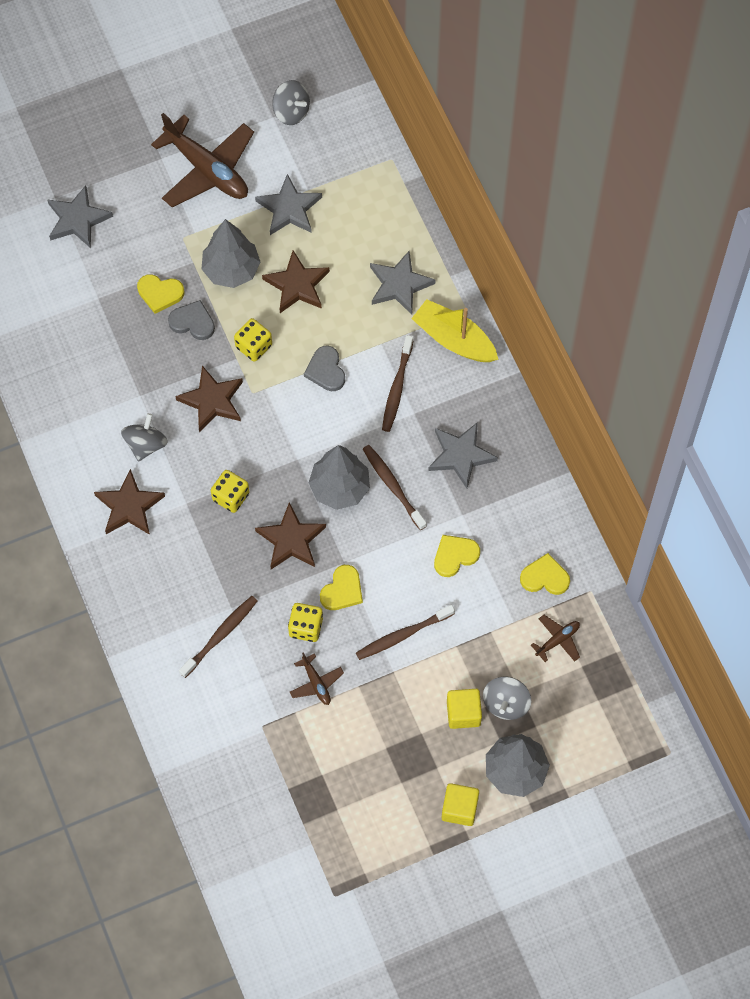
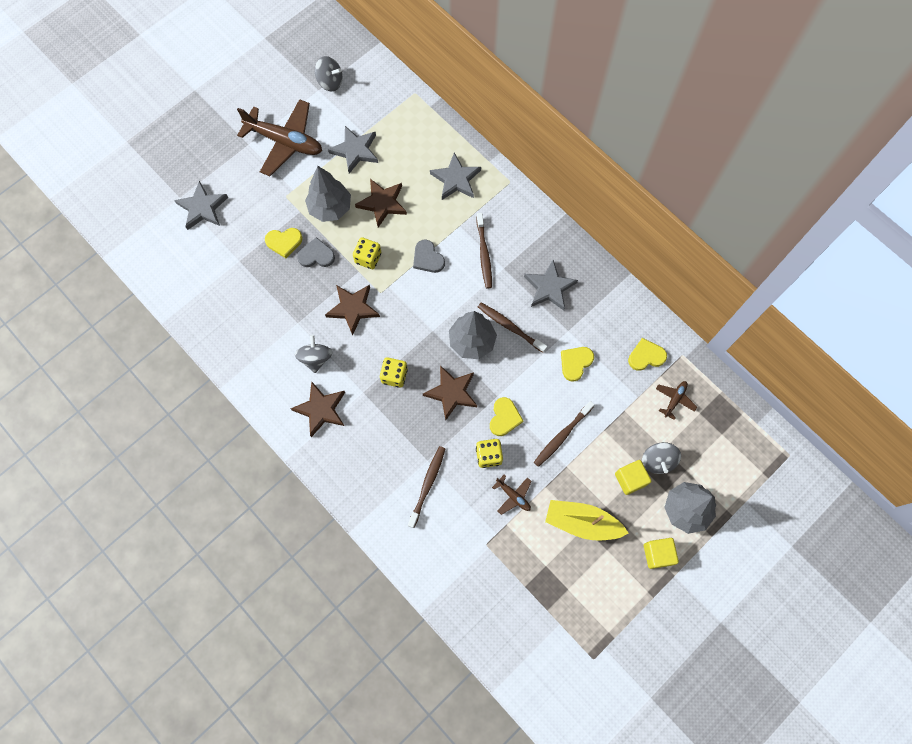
camera: 20 degrees left, 5 degrees up
yellow boat [411,299,499,362] -> yellow boat moved to [545,500,628,540]

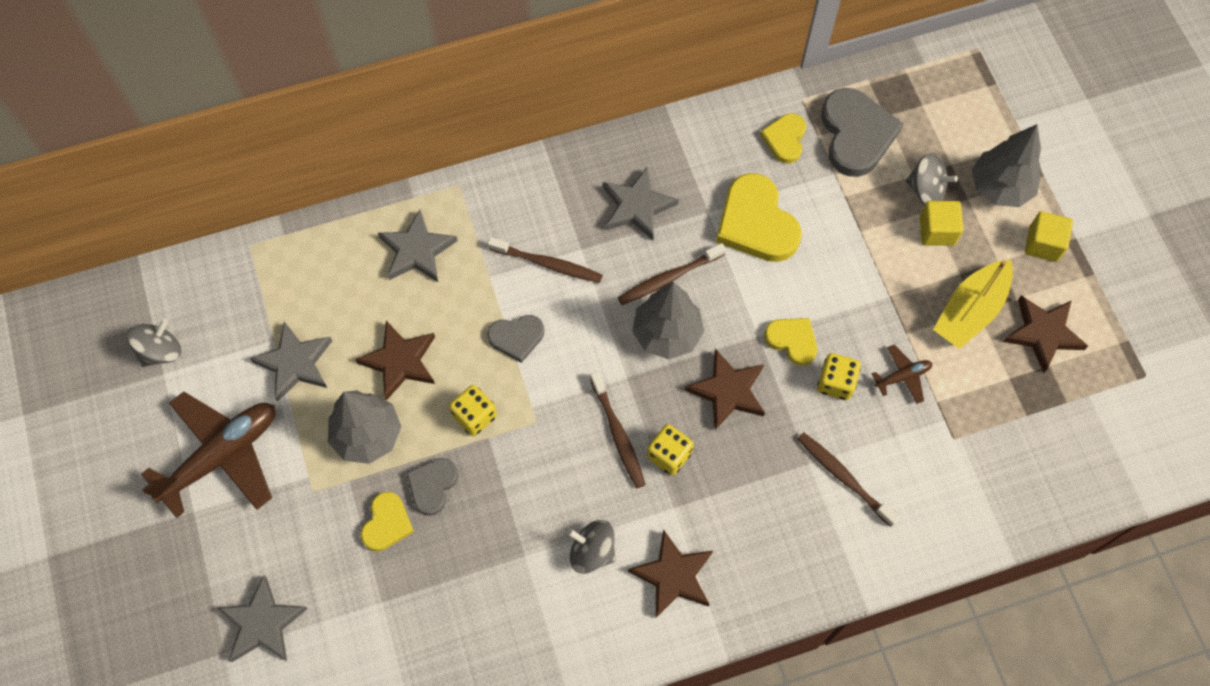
camera: 65 degrees left, 5 degrees down
brown star [325,285,380,336] -> brown star moved to [1003,295,1088,373]
brown toothbrush [534,401,595,467] -> brown toothbrush moved to [590,371,646,488]
yellow heart [561,347,594,382] -> yellow heart [716,173,802,262], size x1.76
brown plane [656,381,697,420] -> grey heart [821,88,903,177]

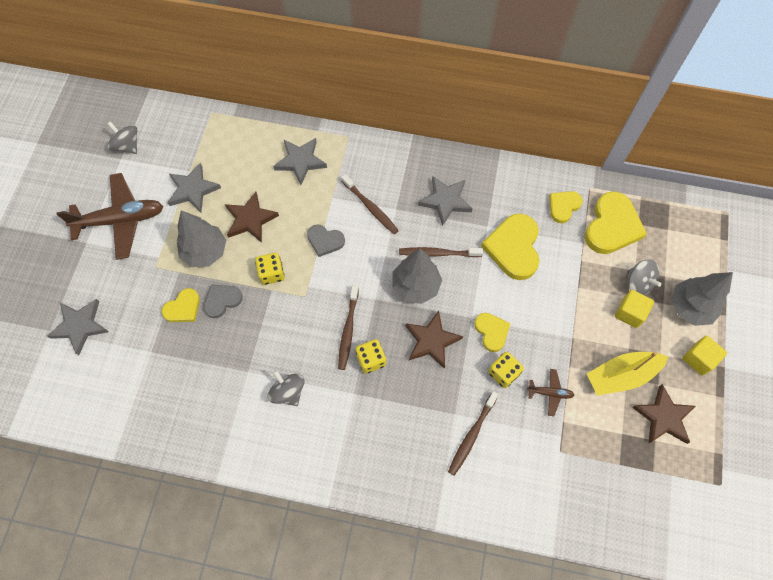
camera: 30 degrees right, 0 degrees up
grey spinning top [126,319,181,367] -> grey spinning top turned 120 degrees counterclockwise [107,121,137,154]
brown star [628,529,713,618] -> none
brown toothbrush [797,432,899,527] -> brown toothbrush turned 135 degrees counterclockwise [448,391,499,476]
grey heart [821,88,903,177] -> yellow heart [585,191,647,254]

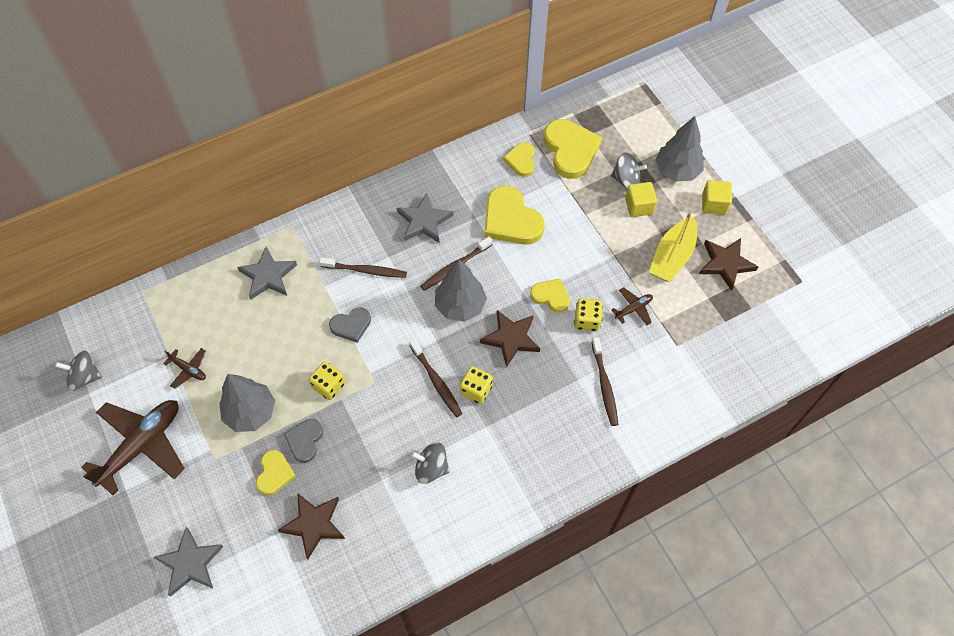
camera: 40 degrees left, 5 degrees down
grey star [167,163,221,212] -> brown plane [163,348,206,389]
brown star [225,192,279,243] -> brown star moved to [278,493,345,559]

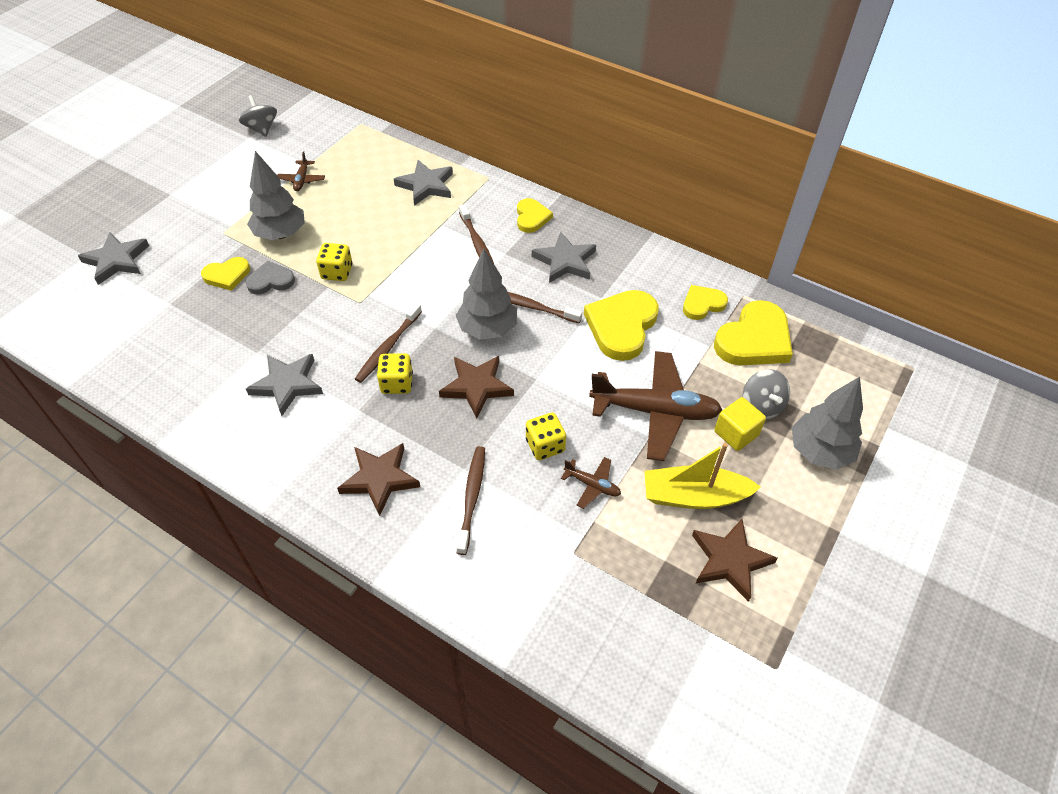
camera: 60 degrees right, 10 degrees down
brown plane [81,400,185,495] -> brown plane moved to [589,351,722,461]
brown star [278,493,345,559] -> brown star moved to [337,443,420,516]
grey heart [329,307,371,343] -> none
grey spinning top [411,442,450,484] -> grey star [246,354,323,416]
yellow heart [530,279,570,313] -> yellow heart moved to [517,198,553,233]
brown toothbrush [592,337,618,426] -> brown toothbrush turned 135 degrees clockwise [456,446,485,555]
yellow cube [702,180,732,215] -> none

